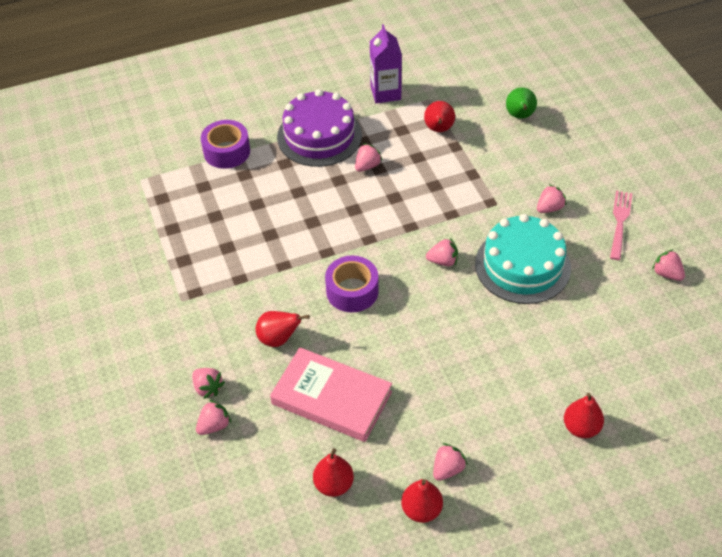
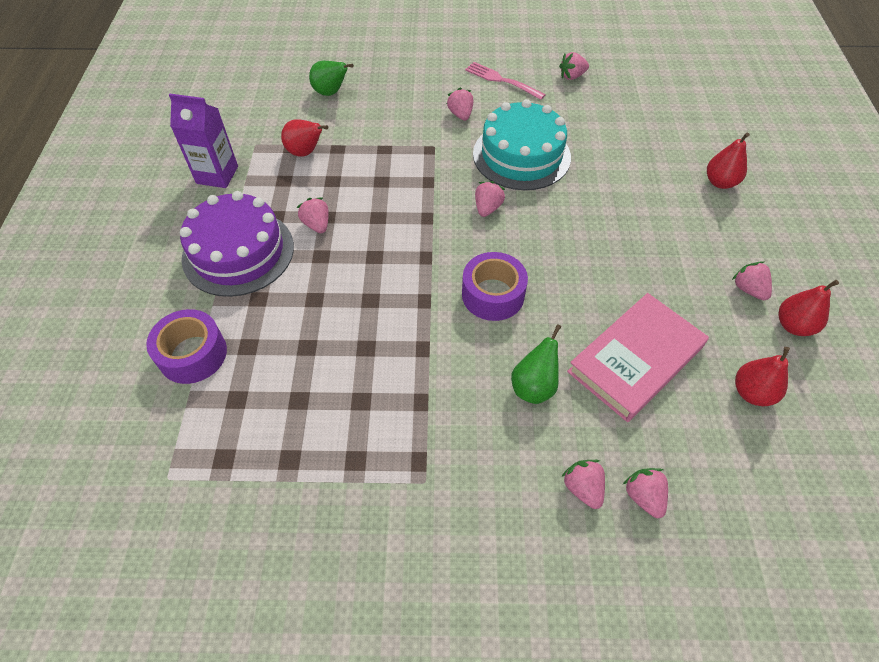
camera: 70 degrees left, 5 degrees up
pink strawberry [192,368,225,399] -> pink strawberry turned 90 degrees counterclockwise [561,460,605,509]
red pear [255,311,310,347] -> green pear [511,324,561,404]

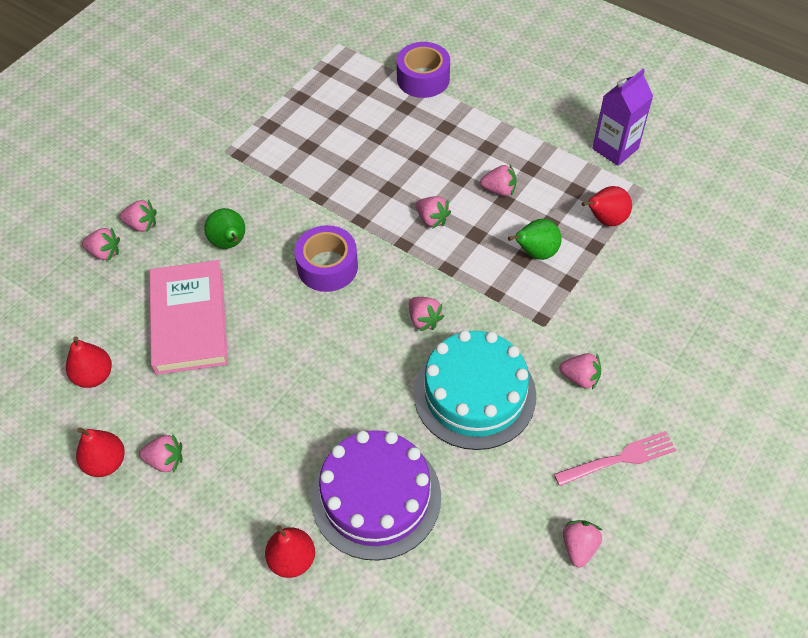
camera: 125 degrees right, 0 degrees up
purple cake [180,191,294,297] -> purple cake moved to [311,430,441,561]
green pear [309,61,354,96] -> green pear moved to [508,219,562,260]
none -> pink strawberry [416,196,451,229]

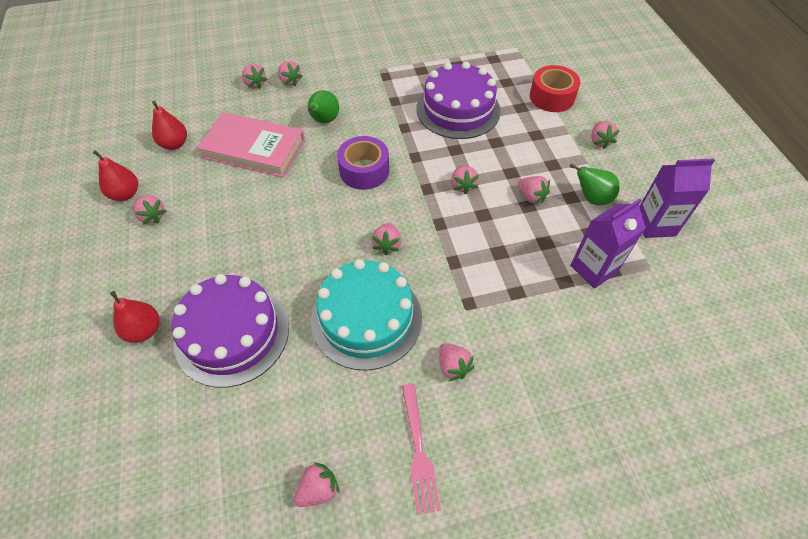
camera: 40 degrees right, 0 degrees up
pink book [149,260,228,375] -> pink book turned 75 degrees clockwise [197,112,305,177]
purple tape [397,42,450,98] -> red tape [530,65,580,112]
green pear [508,219,562,260] -> green pear moved to [570,164,620,205]
pink fork [554,431,676,486] -> pink fork turned 60 degrees clockwise [402,384,441,515]
red pear [582,186,632,226] -> purple carton [570,199,646,289]
none -> purple cake [417,62,501,139]
none -> pink strawberry [592,121,620,149]

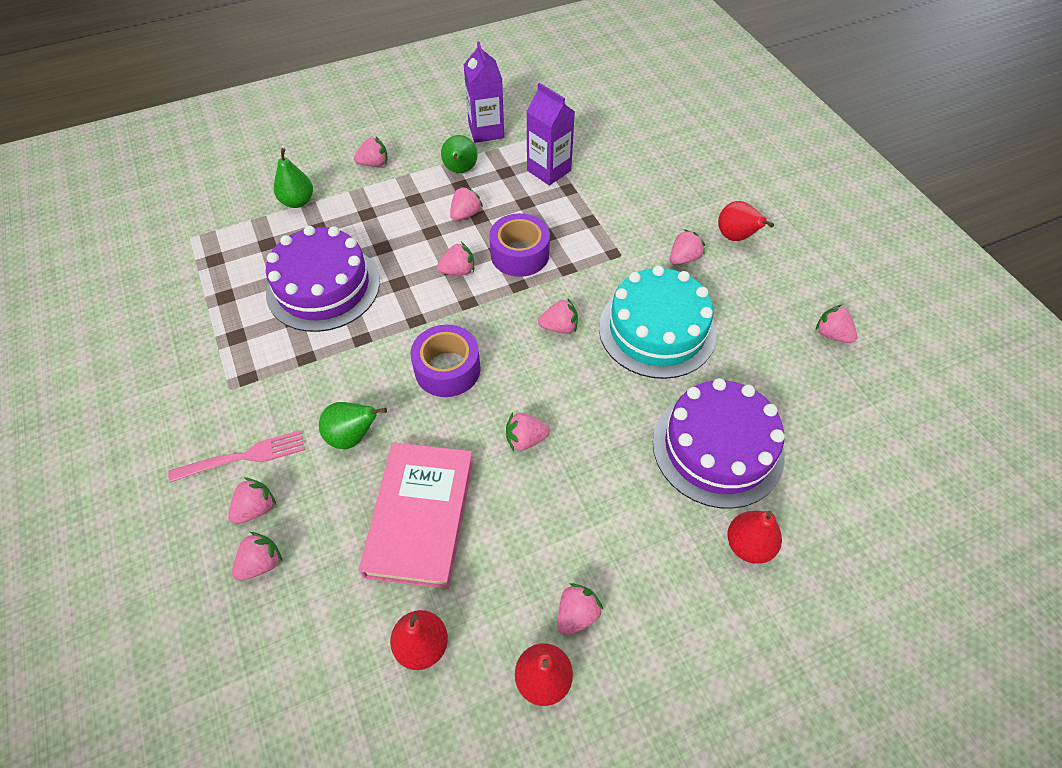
camera: 100 degrees left, 0 degrees up
pink fork [402,384,441,515] -> pink fork moved to [168,430,305,483]
red tape [530,65,580,112] -> green pear [274,148,313,208]
none -> purple tape [489,213,550,277]
none -> pink strawberry [506,412,550,451]
none -> red pear [718,201,774,241]

